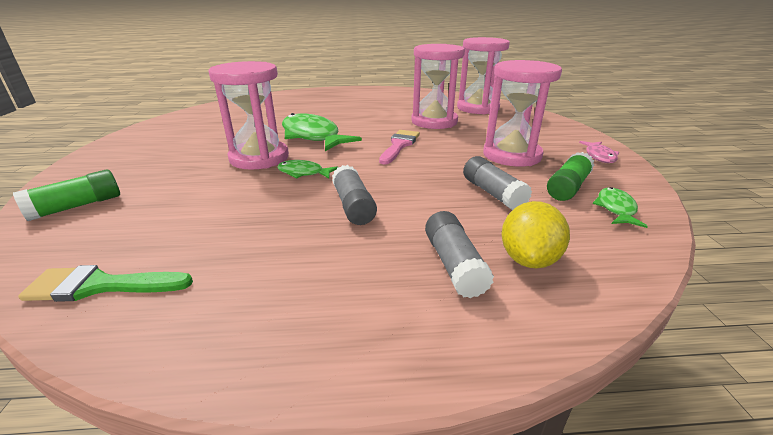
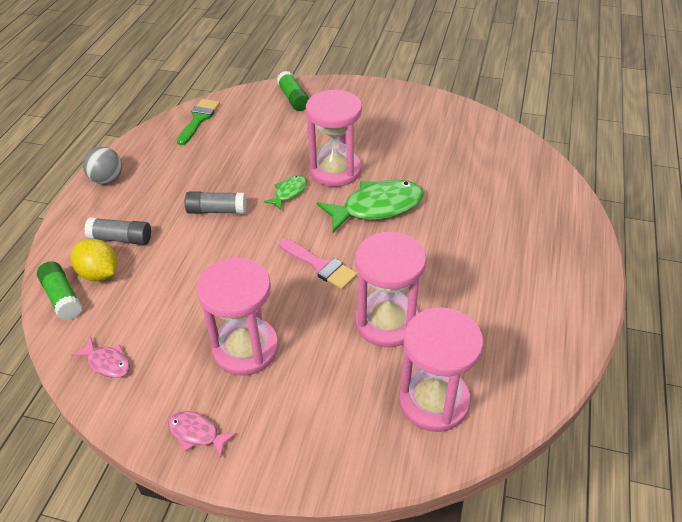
camera: 110 degrees right, 15 degrees up
grey glue stick [463,156,532,210] -> none
green glue stick [547,152,594,201] -> green glue stick moved to [37,261,82,320]
green fish [593,187,648,228] -> pink fish [71,337,130,378]
none -> grey ball [83,147,122,184]

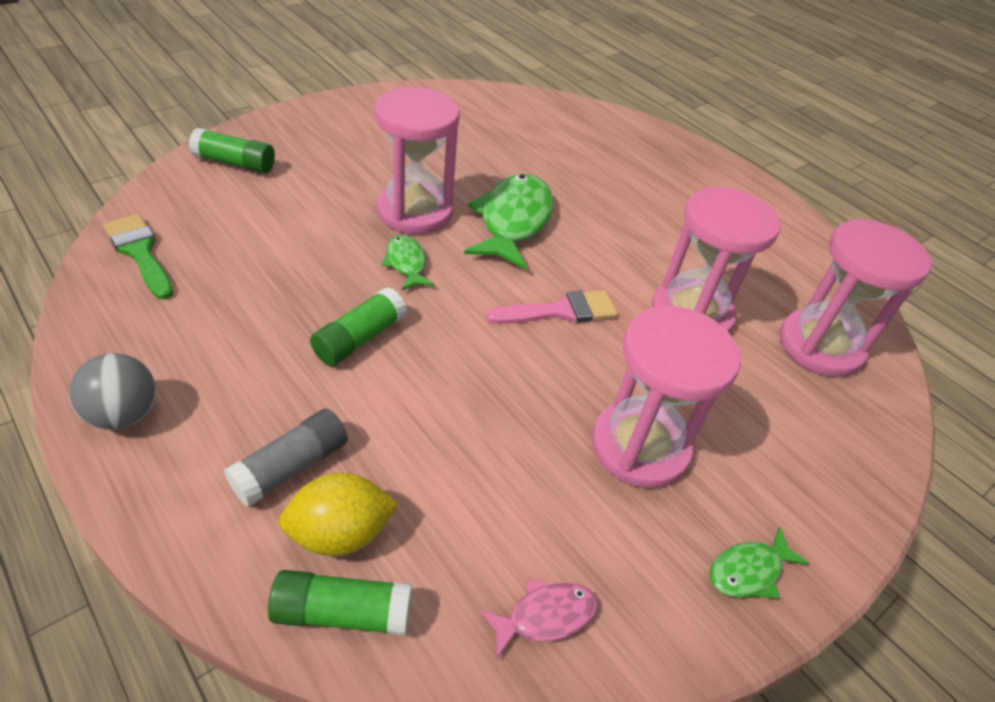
camera: 60 degrees left, 0 degrees up
pink fish [168,411,237,458] -> green fish [710,527,810,598]
grey glue stick [185,191,247,214] -> green glue stick [310,287,407,366]

